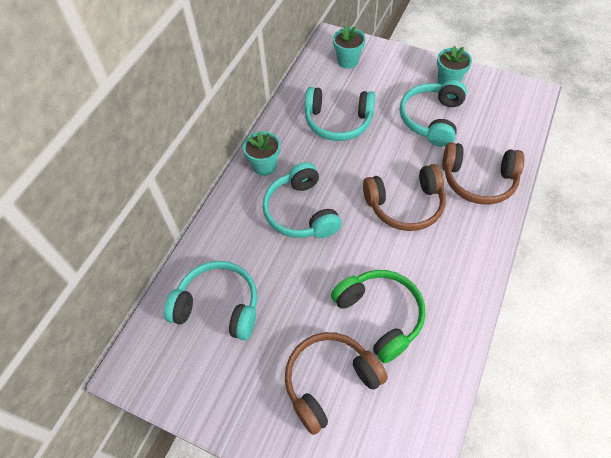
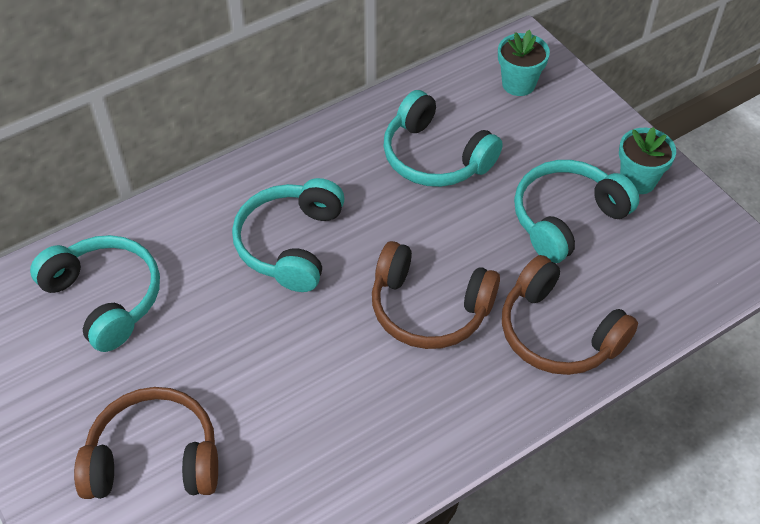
camera: 30 degrees right, 5 degrees down
turquoise flower pot [243,131,280,176] -> none
green headphones [331,270,425,363] -> none

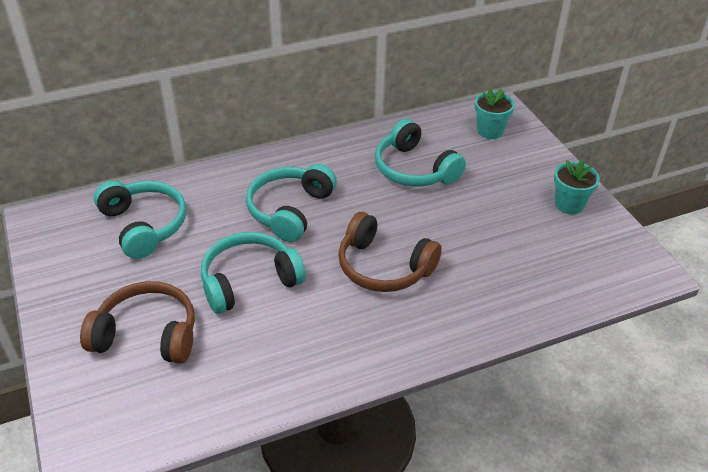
camera: 10 degrees right, 10 degrees down
brown headphones [502,255,638,375] -> none
turquoise headphones [514,160,639,263] -> turquoise headphones moved to [201,232,306,314]

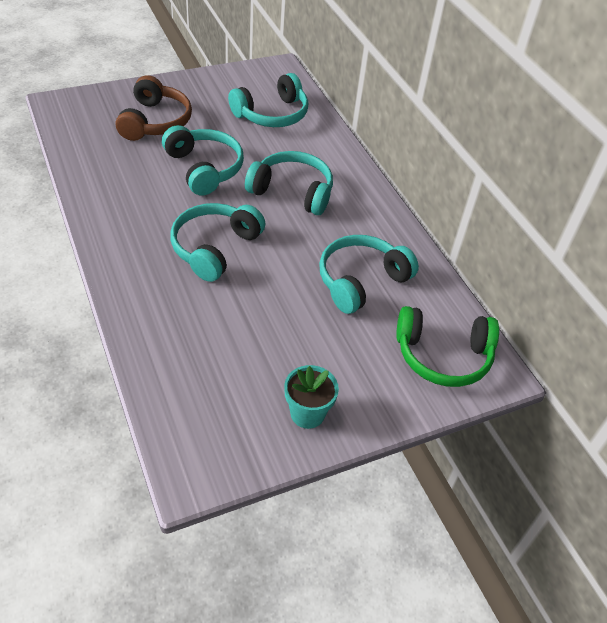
camera: 85 degrees right, 5 degrees up
brown headphones [338,212,442,292] -> turquoise headphones [170,203,265,282]
turquoise flower pot [475,88,515,139] -> green headphones [396,306,499,387]

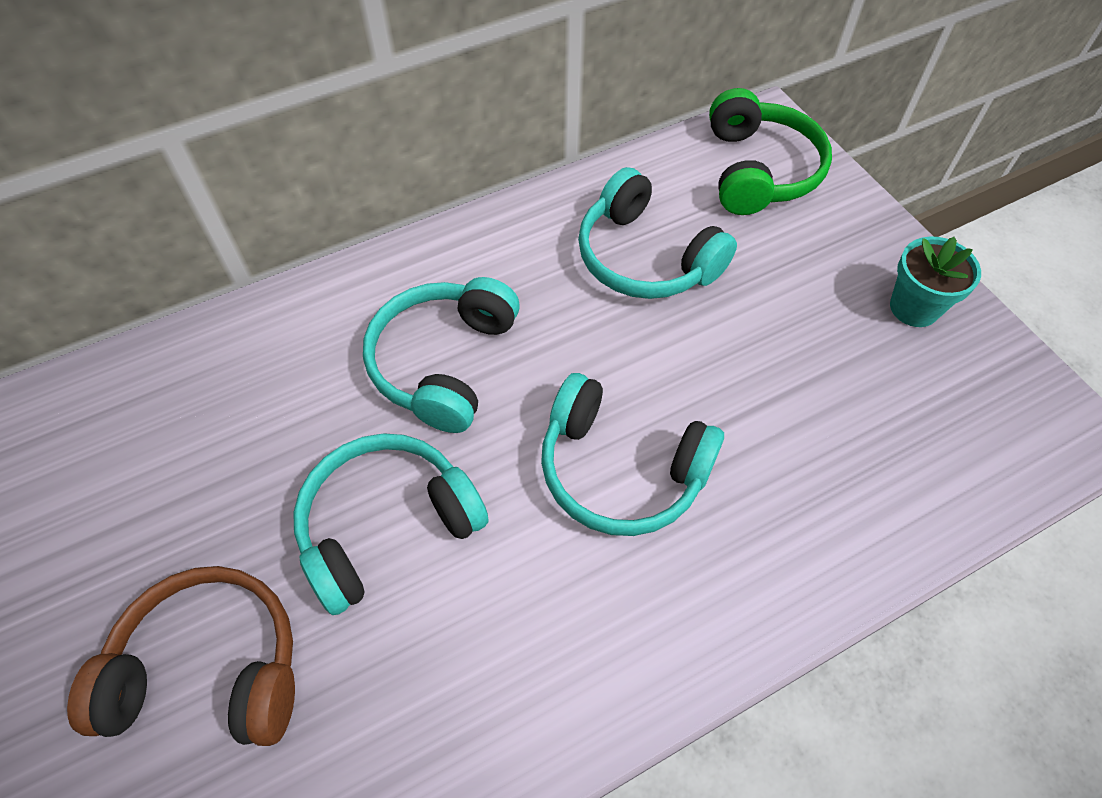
camera: 90 degrees left, 10 degrees up
turquoise headphones [228,73,308,127] -> none

